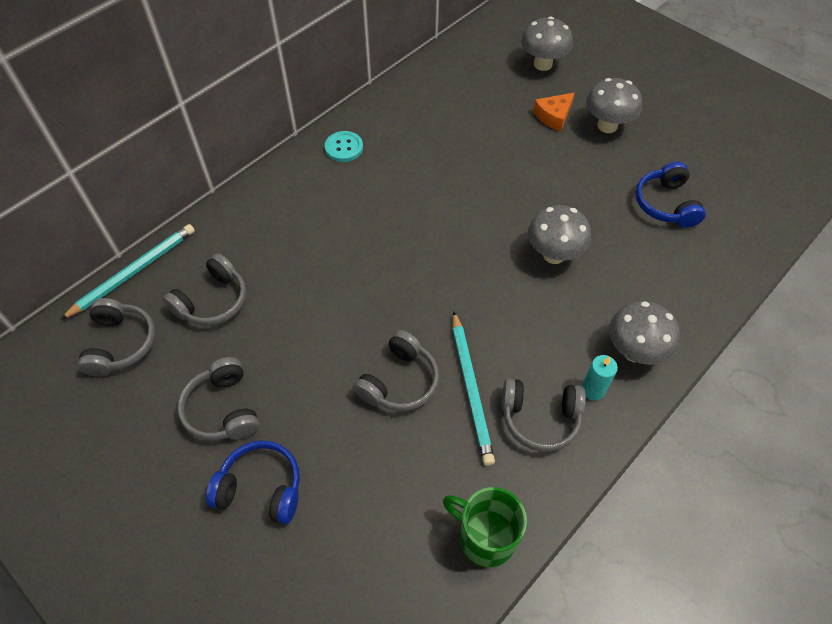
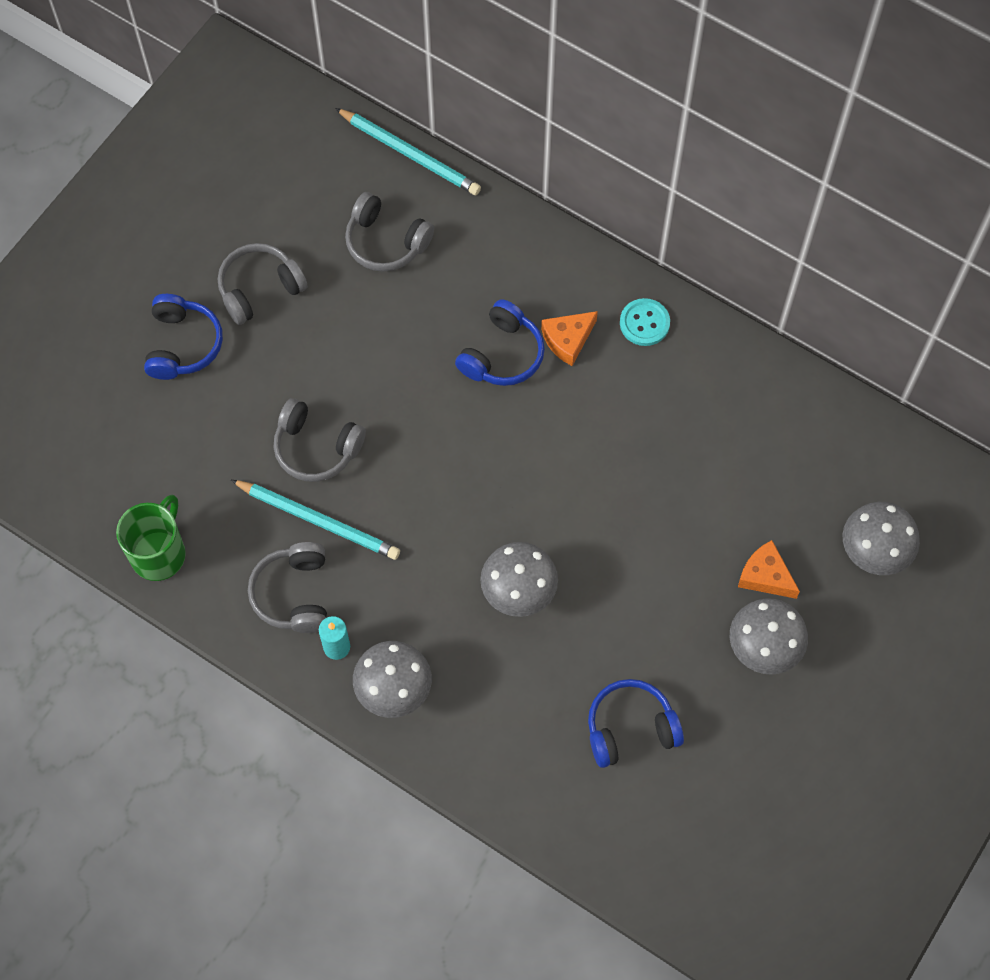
camera: 80 degrees right, 10 degrees up
grey headphones [77,298,155,377] -> none
turquoise pencil [453,311,495,466] -> turquoise pencil turned 135 degrees counterclockwise [231,480,400,560]
none -> blue headphones [455,299,545,386]
none -> orange cheese [541,311,598,366]

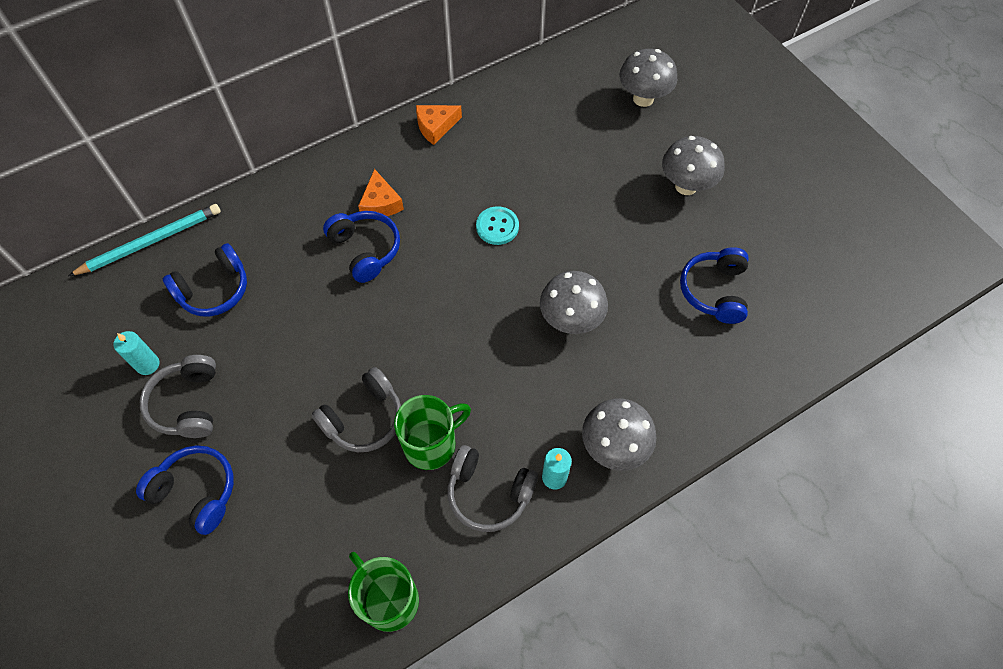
camera: 65 degrees left, 5 degrees down
turquoise pencil [231,480,400,560] -> green mug [394,395,471,470]
grey headphones [345,192,434,272] -> blue headphones [163,243,247,317]
turquoise button [620,298,670,346] -> turquoise button moved to [476,206,519,245]
orange cheese [738,540,800,599] -> orange cheese moved to [416,105,462,145]
none -> turquoise candle [113,331,159,375]

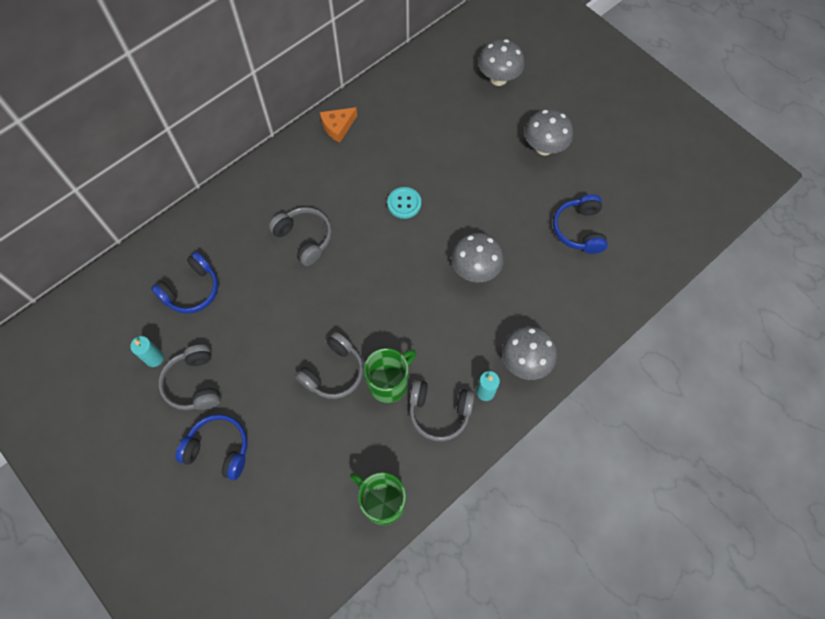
camera: 10 degrees left, 5 degrees up
turquoise pencil [68,204,221,276] -> none
blue headphones [323,211,400,283] -> grey headphones [269,207,332,266]
orange cheese [358,169,404,216] -> none

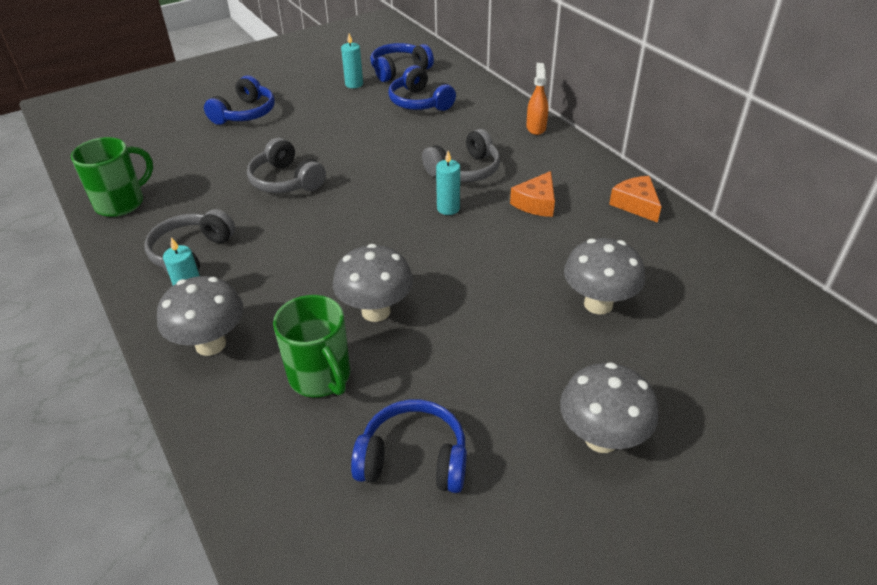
camera: 100 degrees right, 25 degrees down
grey headphones [158,345,221,410] -> none
green mug [364,348,416,403] -> green mug moved to [273,295,350,397]
turquoise button [387,187,421,219] -> none
grey mushroom [478,39,525,86] -> grey mushroom moved to [564,238,645,315]
none -> blue headphones [370,43,434,82]
none -> turquoise candle [436,151,460,215]
none -> orange cheese [510,171,555,217]
none -> orange spray bottle [526,63,548,135]

